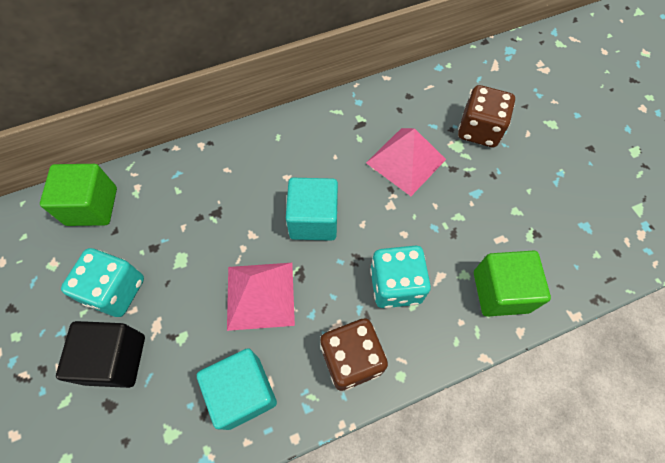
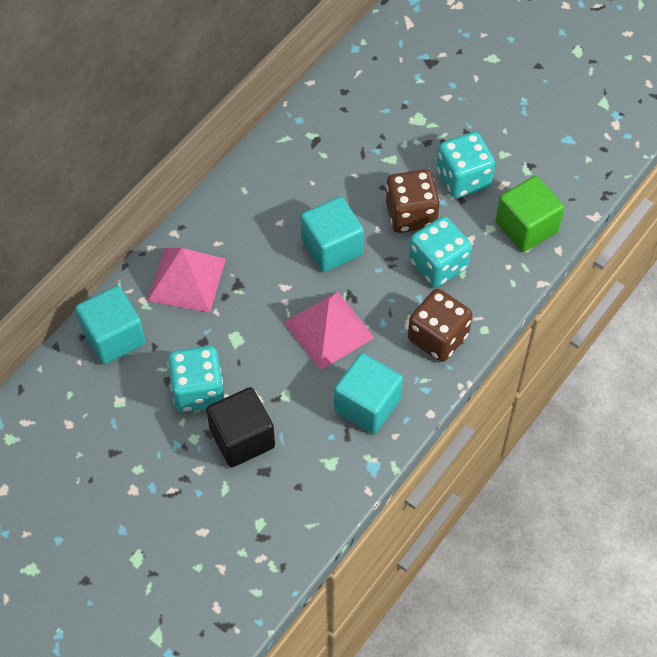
camera: 30 degrees left, 5 degrees down
green cube [40,164,117,226] -> turquoise cube [75,286,145,364]
pink pyramid [366,128,446,196] -> pink pyramid moved to [147,248,226,313]
brown dice [458,85,515,147] -> brown dice moved to [386,169,440,233]
none -> turquoise dice [436,132,495,198]

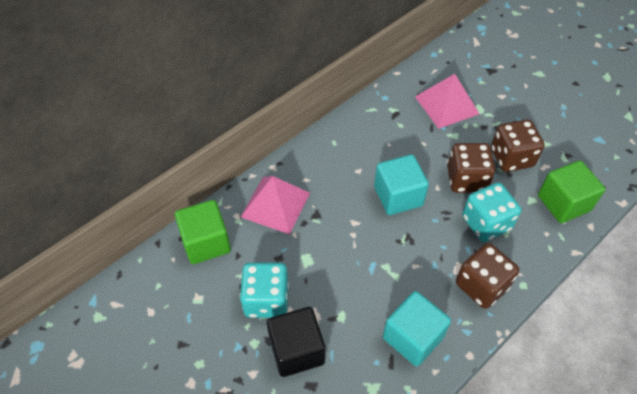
camera: 10 degrees right, 5 degrees down
turquoise cube [75,286,145,364] -> green cube [175,200,231,264]
pink pyramid [284,291,375,370] -> pink pyramid moved to [415,74,479,129]
turquoise dice [436,132,495,198] -> brown dice [491,120,545,172]

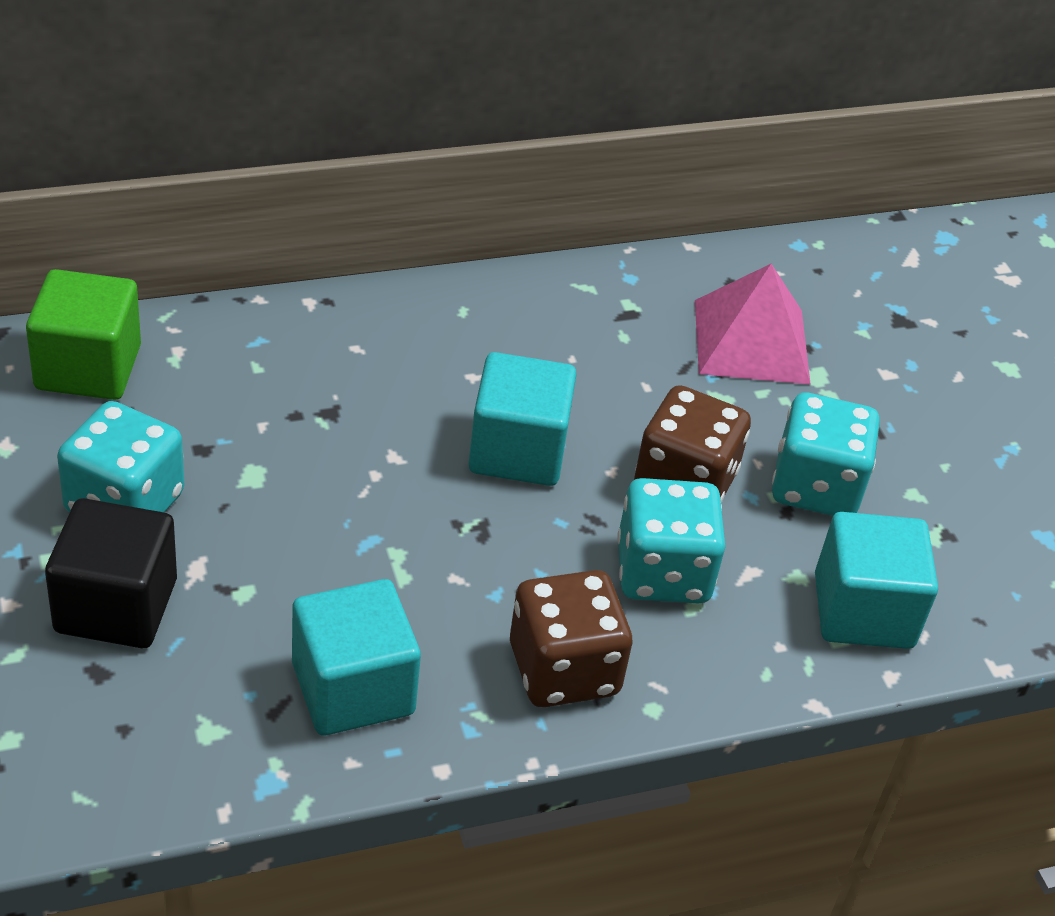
camera: 20 degrees right, 10 degrees down
pink pyramid [241,176,310,234] -> none
brown dice [491,120,545,172] -> turquoise dice [772,392,880,516]
green cube [538,161,605,223] -> turquoise cube [815,512,938,649]

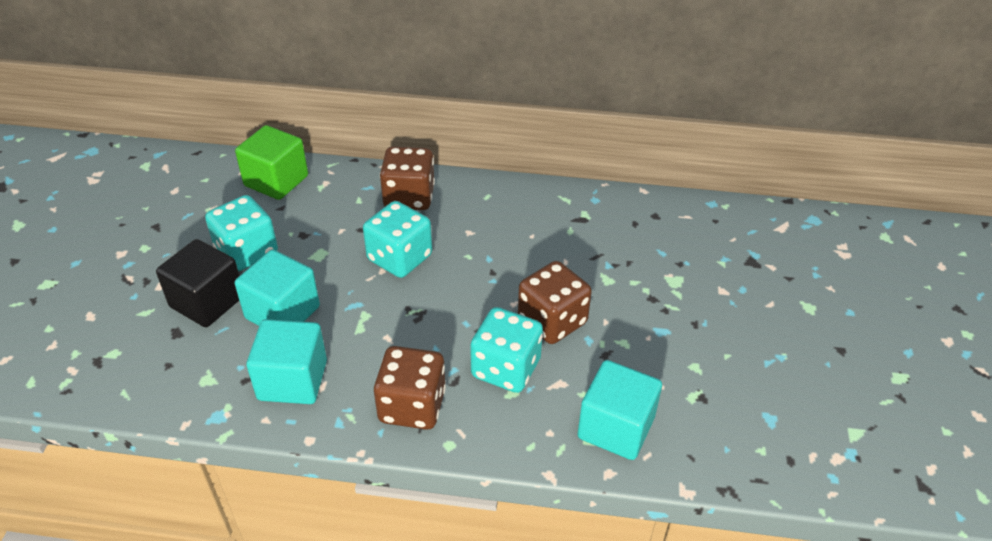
camera: 30 degrees right, 0 degrees up
turquoise cube [468,352,577,486] -> turquoise cube moved to [235,250,320,326]
pink pyramid [695,264,811,385] -> none
turquoise dice [772,392,880,516] -> turquoise dice moved to [363,201,432,278]
none -> brown dice [380,146,435,210]

